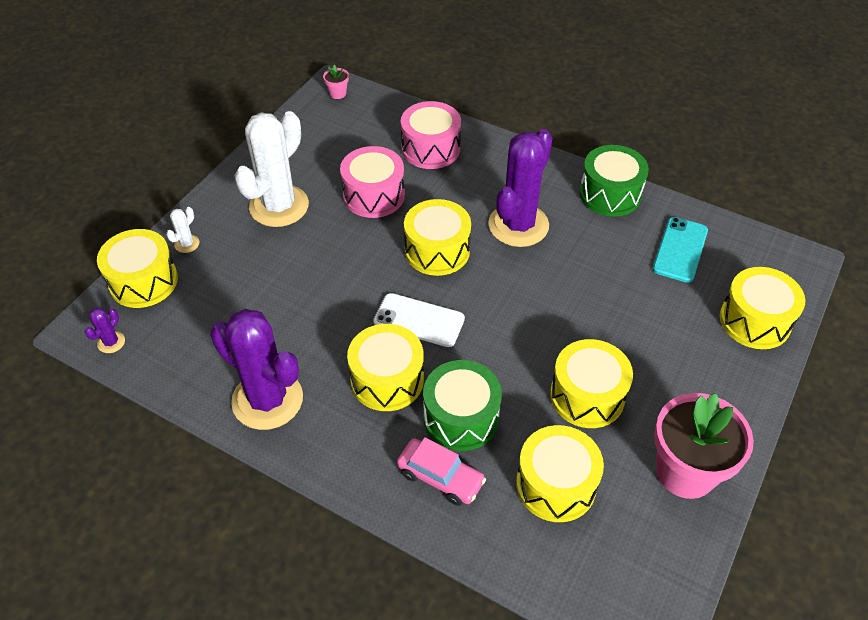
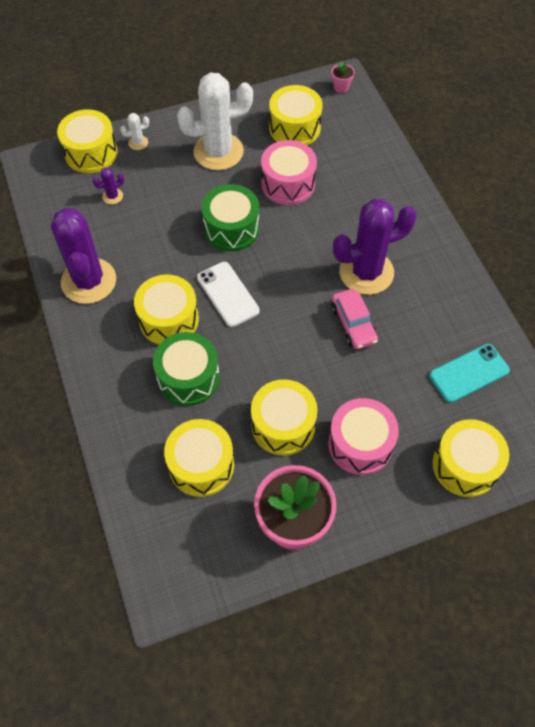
camera: 40 degrees right, 10 degrees up
purple cactus [84,308,125,353] -> purple cactus moved to [92,167,124,204]
pink car [397,437,486,506] -> pink car moved to [331,289,378,349]
pink drum [401,101,461,169] -> pink drum moved to [328,398,399,475]
yellow drum [404,199,471,276] -> yellow drum moved to [269,85,323,145]
green drum [579,145,649,217] -> green drum moved to [202,184,260,251]

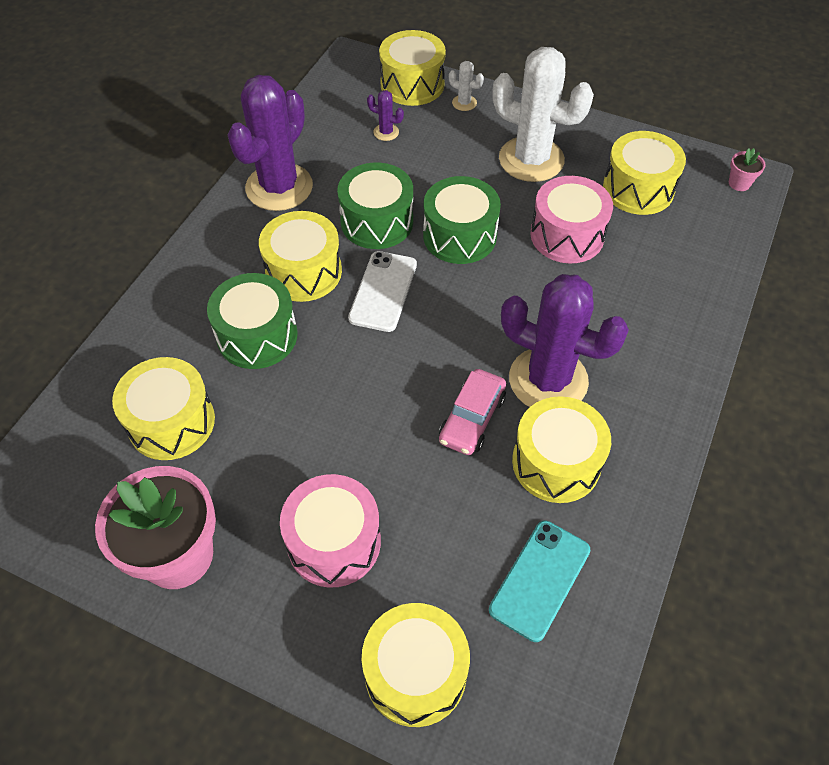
camera: 45 degrees right, 5 degrees down
yellow drum [251,379,318,456] -> yellow drum moved to [512,396,611,503]
turquoise phone [429,344,510,403] -> turquoise phone turned 75 degrees counterclockwise [489,521,591,642]
none -> green drum [337,163,413,249]

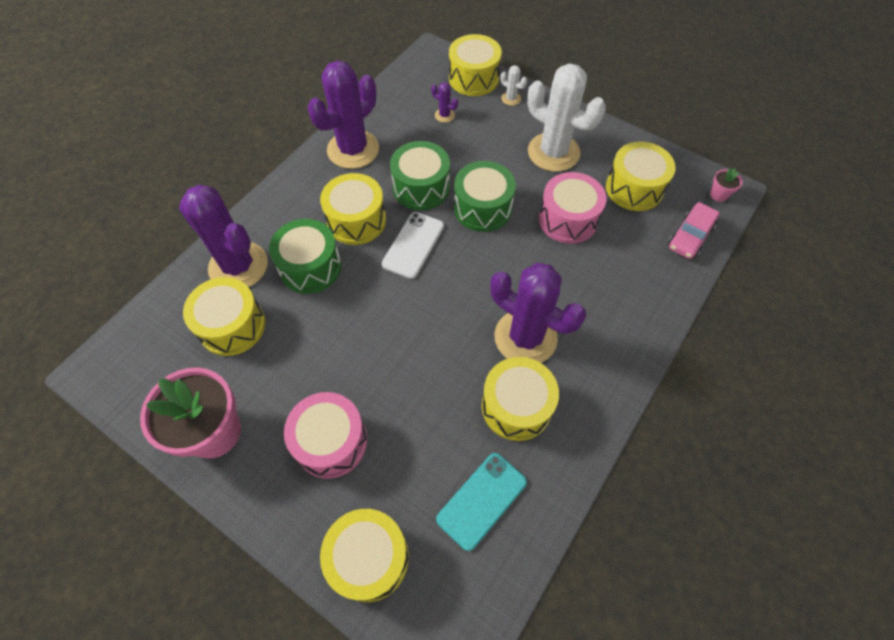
camera: 10 degrees right, 5 degrees up
pink car [439,369,506,455] -> pink car moved to [668,202,719,259]
none -> purple cactus [179,185,268,287]

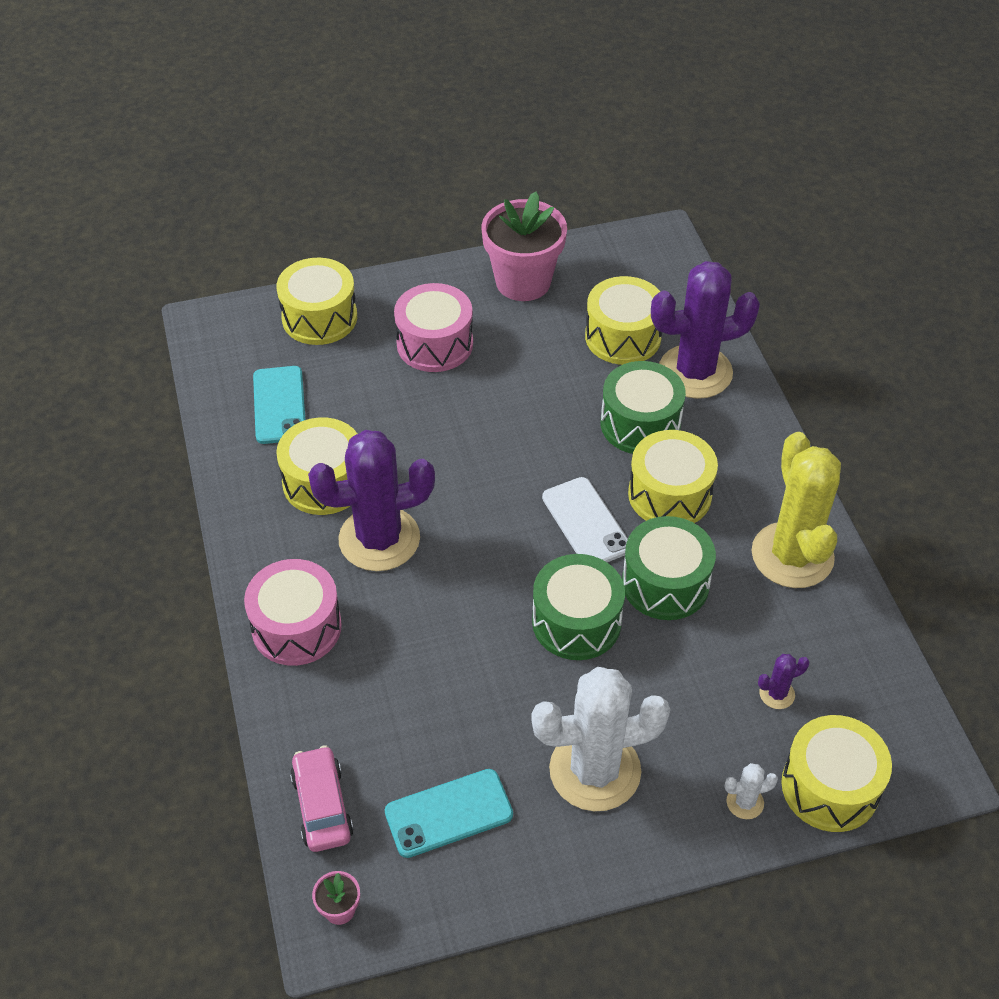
camera: 130 degrees right, 10 degrees down
purple cactus [307,60,379,169] -> yellow cactus [752,432,841,588]
pink drum [539,172,606,244] -> pink drum moved to [244,559,342,666]
yellow drum [606,142,676,211] -> turquoise phone [385,769,513,858]

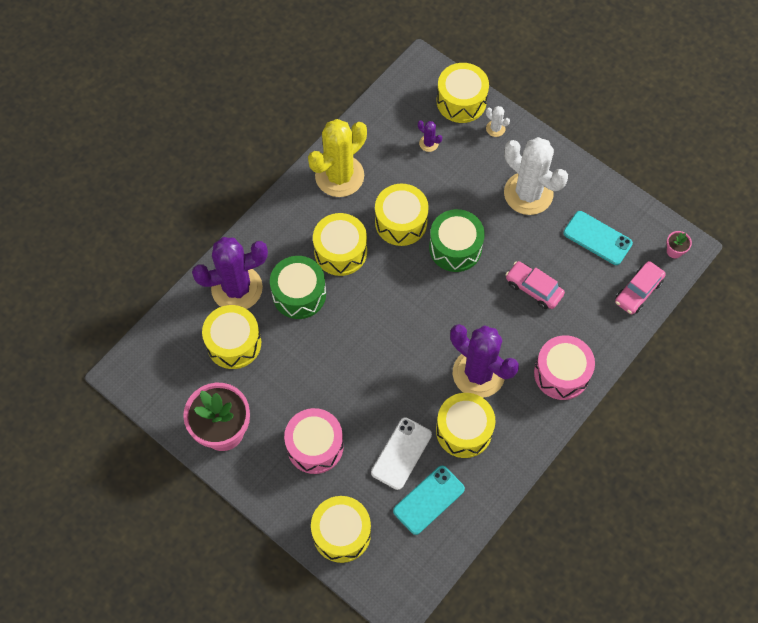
camera: 125 degrees left, 15 degrees up
white phone [542,477,628,562] -> white phone moved to [371,417,432,490]
green drum [622,516,716,620] -> yellow drum [375,184,429,246]
purple cactus [651,261,760,399] -> purple cactus turned 60 degrees counterclockwise [192,237,268,309]
none -> pink car [506,261,565,309]

